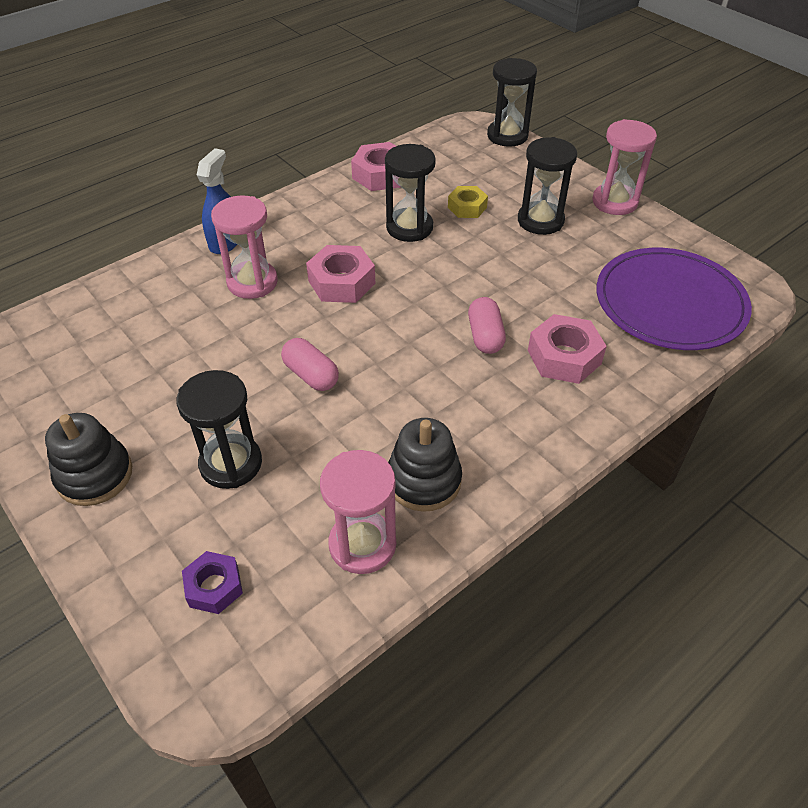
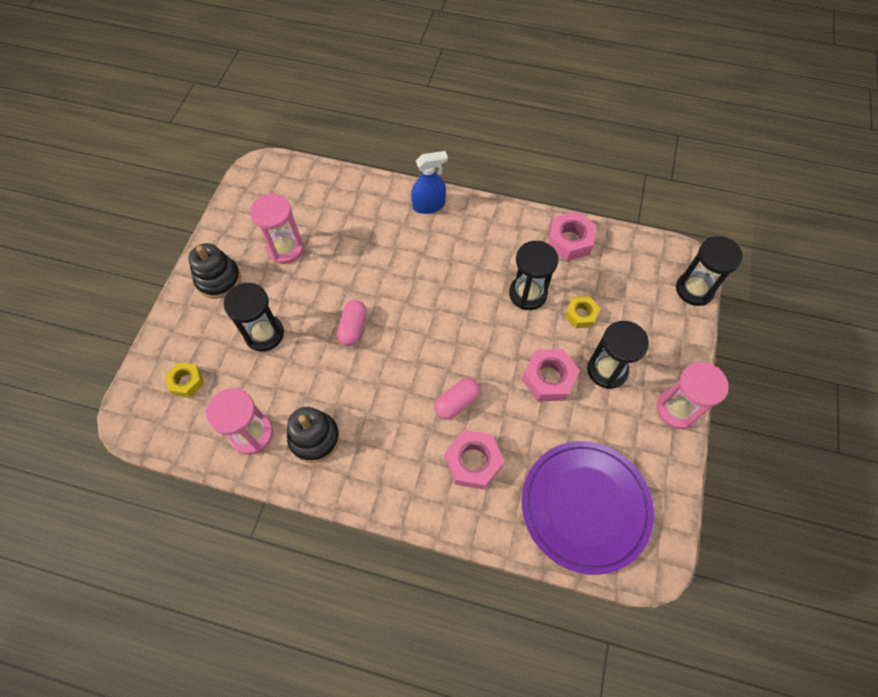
camera: 55 degrees right, 15 degrees up
purple nut [182,551,243,614] -> yellow nut [165,362,204,397]
pink hourglass [211,195,278,299] -> pink hourglass moved to [250,194,304,264]
pink nut [306,245,375,303] -> pink nut moved to [522,349,580,401]

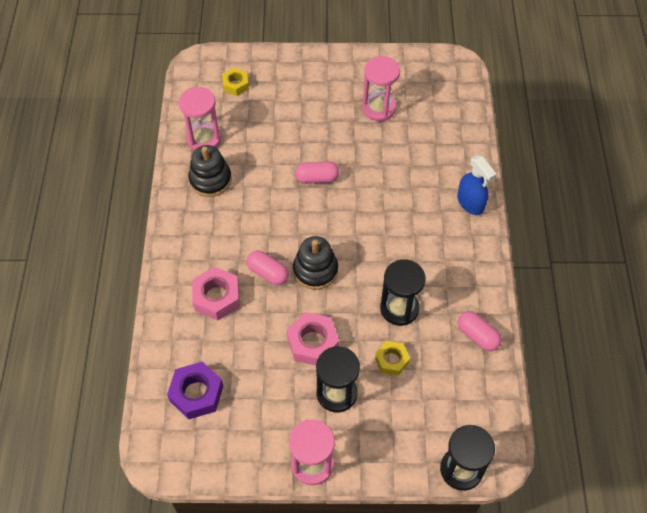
camera: 75 degrees right, 5 degrees down
black stacking toy [188,243,241,298] -> black stacking toy moved to [293,236,338,290]
black hourglass [224,283,284,351] -> none
purple plate [522,441,654,575] -> purple nut [167,362,223,419]
pink nut [548,211,596,261] -> pink capsule [458,311,502,351]

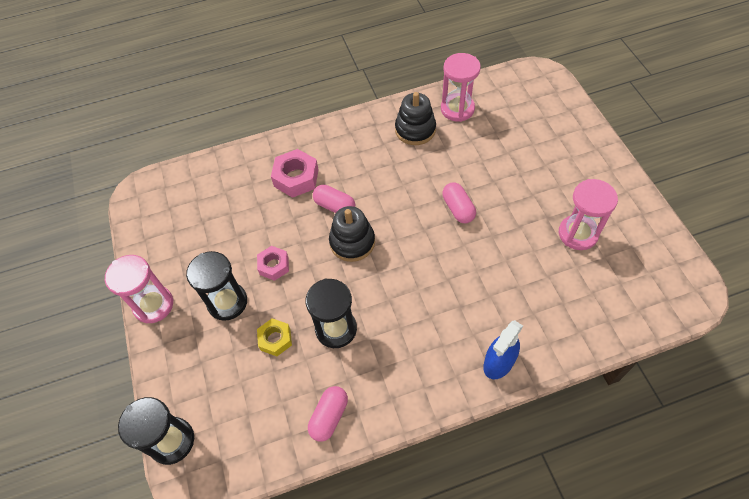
camera: 75 degrees right, 0 degrees up
purple nut [167,362,223,419] -> none
yellow nut [222,68,249,96] -> none
pink capsule [246,250,289,285] -> pink capsule turned 75 degrees counterclockwise [313,185,355,213]
pink nut [287,312,339,366] -> pink nut [257,246,289,281], size x0.64

